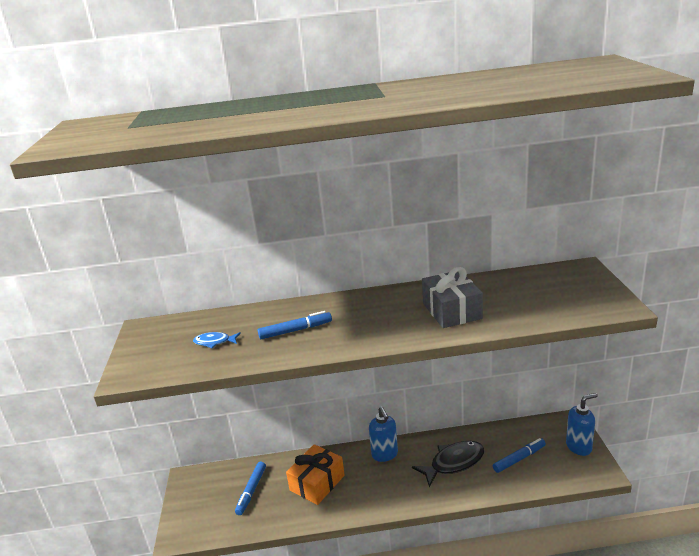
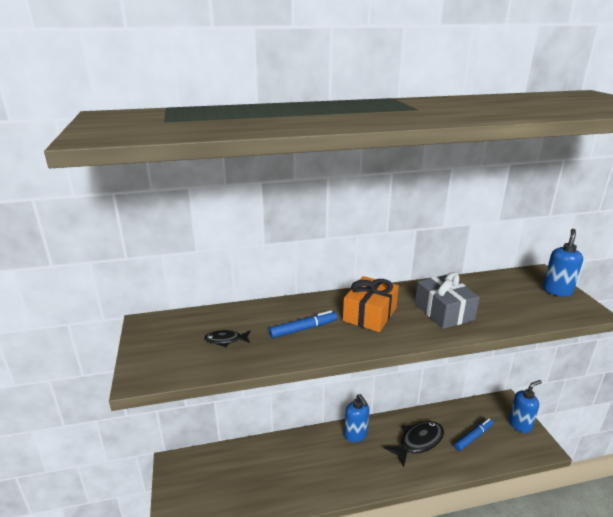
camera: 10 degrees left, 0 degrees up
blue fish [193,332,241,348] -> black fish [204,330,251,347]
blue marker [235,462,266,515] -> none
orange gift [286,444,345,505] -> orange gift moved to [343,276,399,332]
none -> blue soap dispenser [543,229,583,297]

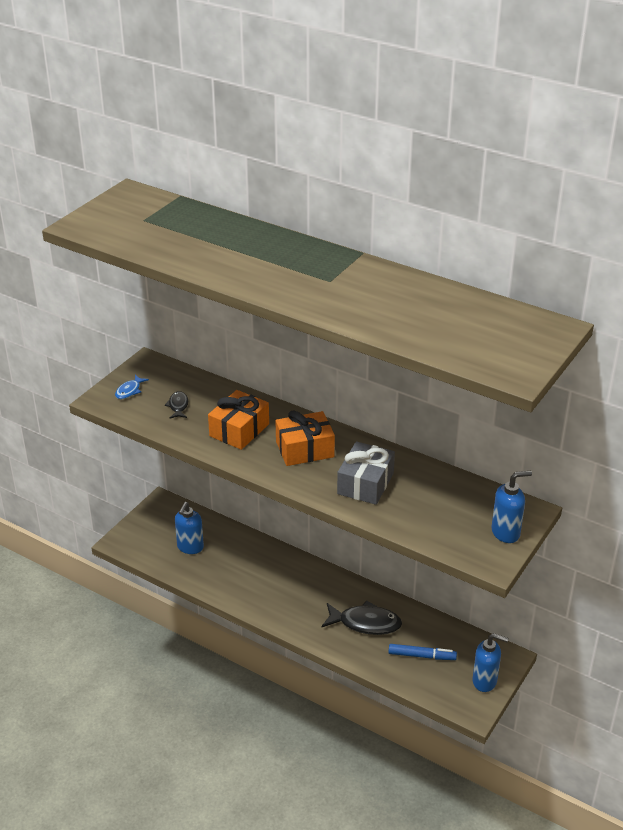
camera: 45 degrees right, 10 degrees up
black fish [204,330,251,347] -> black fish turned 45 degrees clockwise [165,391,188,419]
blue marker [269,310,337,338] -> orange gift [208,390,269,450]
blue soap dispenser [344,394,369,442] -> blue soap dispenser moved to [175,502,204,554]
none -> blue fish [115,375,149,399]

